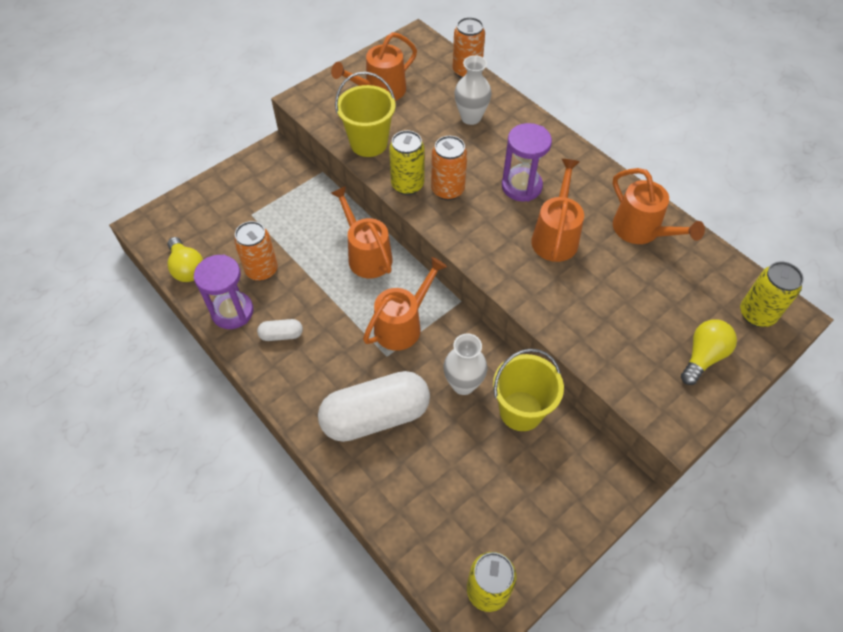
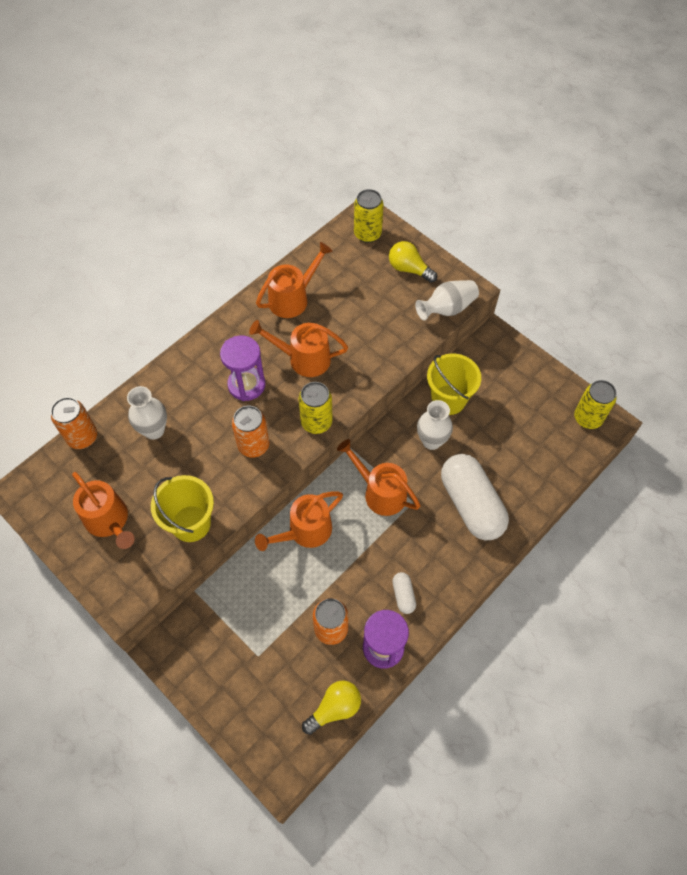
camera: 95 degrees left, 5 degrees up
yellow can [389,130,425,195] -> yellow can moved to [298,382,333,434]
none -> white vase [415,280,479,321]

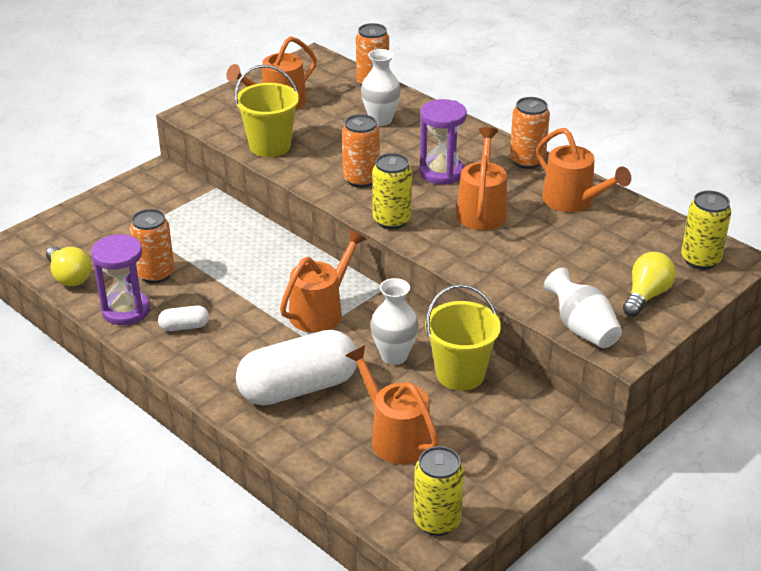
camera: 90 degrees right, 25 degrees down
orange watering can [255,491,343,551] -> orange watering can moved to [345,345,439,464]
none -> orange can [510,97,550,169]

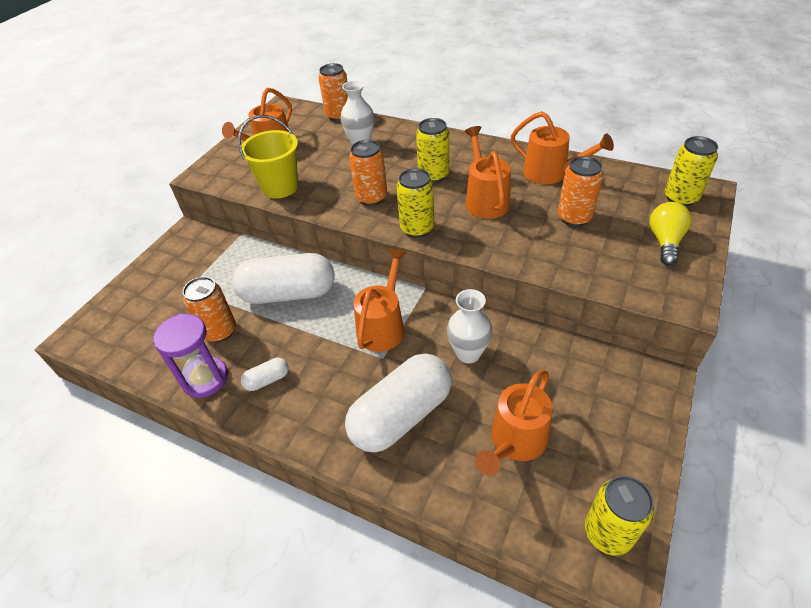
camera: 15 degrees left, 10 degrees up
yellow light bulb [46,246,91,286] -> none
orange watering can [345,345,439,464] -> orange watering can turned 90 degrees counterclockwise [476,370,553,476]
purple hourglass [420,99,467,184] -> yellow can [416,118,449,183]
yellow bucket [425,284,501,391] -> none
orange can [510,97,550,169] -> orange can moved to [558,156,603,227]
white vase [544,268,622,348] -> none
none -> white capsule [232,253,334,304]

